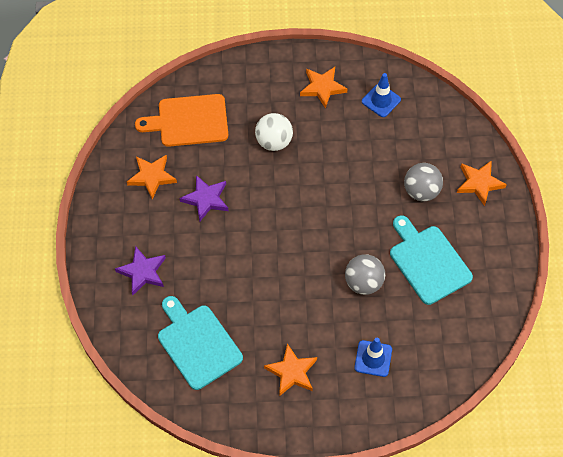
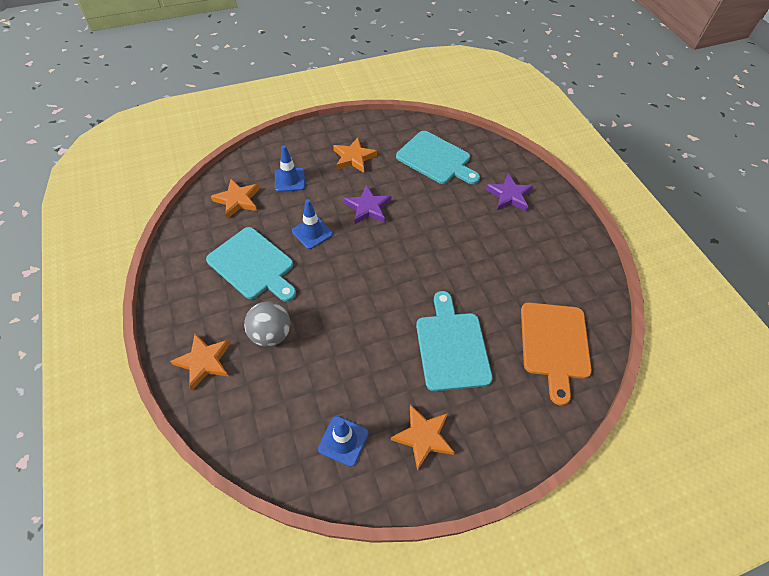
camera: 160 degrees right, 5 degrees down
orange star [127,155,177,200] -> orange star moved to [211,179,259,219]
orange cutting board [135,94,228,147] -> orange cutting board turned 120 degrees clockwise [521,303,592,406]
purple star [180,175,228,221] -> purple star moved to [344,185,391,224]
white ball [255,113,293,151] -> turquoise cutting board [416,291,493,391]
grey ball [345,254,385,295] -> blue traffic cone [292,199,333,249]

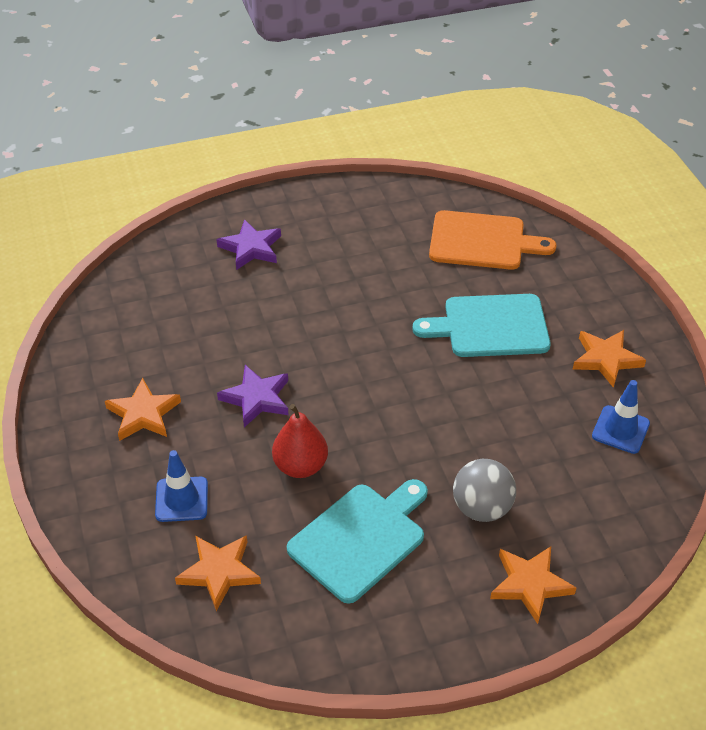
camera: 85 degrees left, 10 degrees down
blue traffic cone [292,199,333,249] -> red pear [272,404,328,478]
turquoise cutting board [396,131,480,184] -> none

